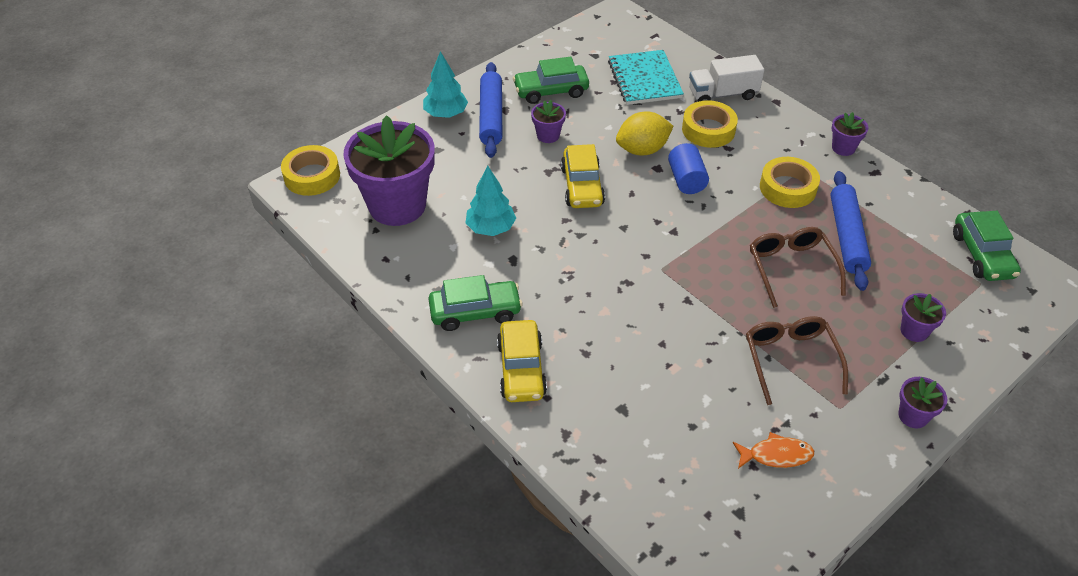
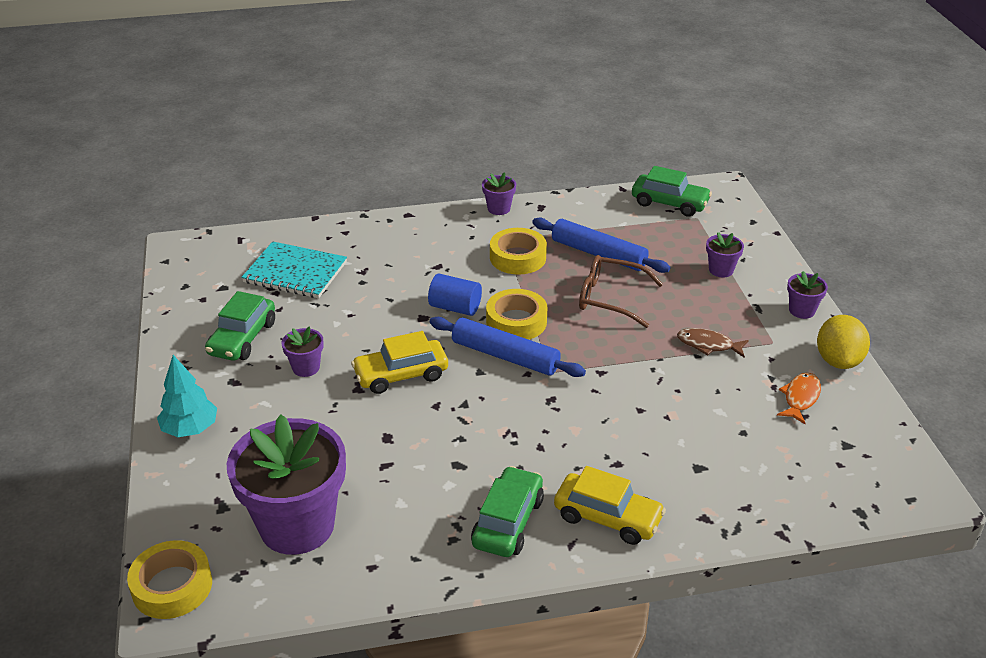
camera: 60 degrees left, 10 degrees down
turquoise tree [466,166,516,236] -> none
blue rolling pin [479,62,502,158] -> blue rolling pin moved to [430,317,586,377]
yellow car [561,144,605,208] -> yellow car turned 135 degrees clockwise [351,331,448,394]
yellow lemon [616,111,673,155] -> yellow lemon moved to [817,315,870,369]
yellow tape [682,100,738,148] -> yellow tape moved to [486,289,548,340]
white truck [689,55,764,102] -> none
brown glasses [746,316,848,405] -> brown fish [677,328,749,358]

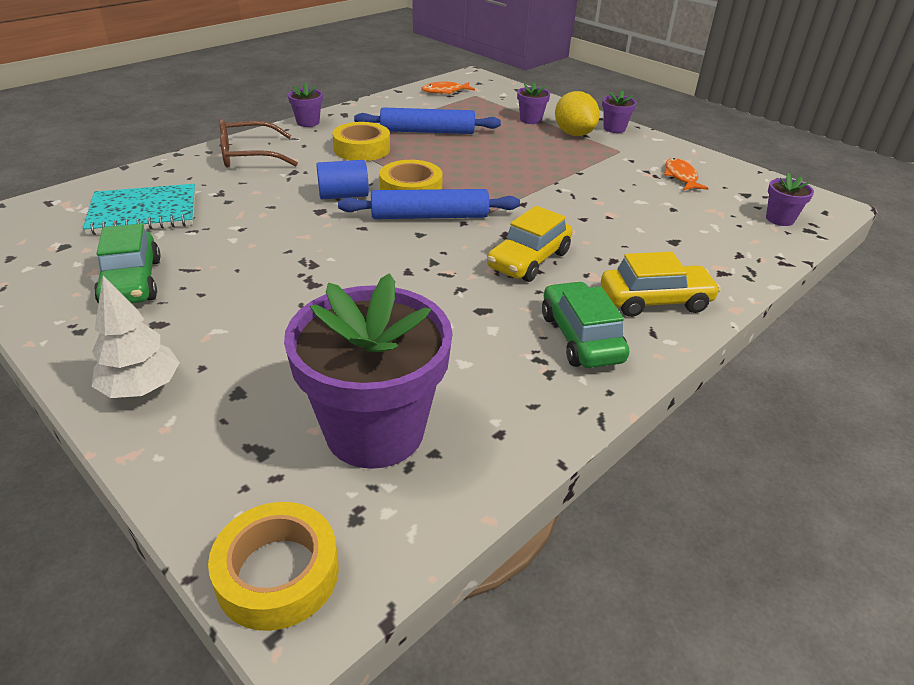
camera: 35 degrees left, 0 degrees up
turquoise tree [157,355,217,437] -> white tree [91,276,180,398]
purple flower pot [282,326,324,377] -> purple flower pot moved to [766,173,814,226]
yellow car [351,331,448,394] -> yellow car moved to [487,206,573,282]
brown glasses [579,255,663,328] -> brown glasses moved to [219,119,298,167]
green car [632,166,712,217] -> orange fish [421,82,475,94]
brown fish [677,328,749,358] -> none
yellow lemon [817,315,870,369] -> yellow lemon moved to [555,91,600,136]

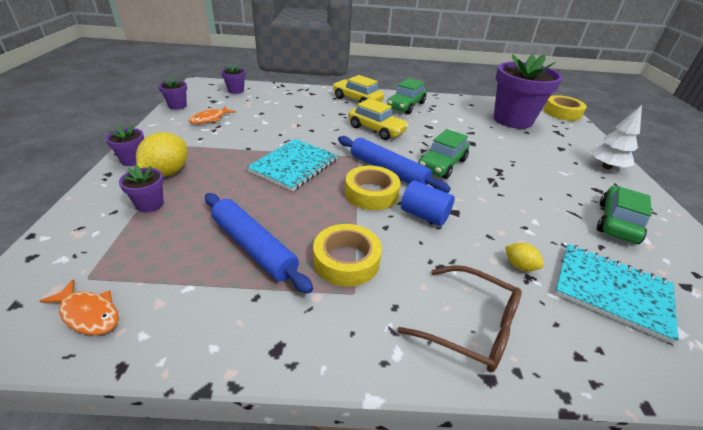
camera: 135 degrees left, 0 degrees up
purple flower pot [288,83,323,127] -> purple flower pot moved to [158,76,187,110]
yellow car [487,206,573,282] -> yellow car turned 45 degrees clockwise [348,98,409,140]
none -> turquoise notebook [247,139,338,191]
none -> green car [418,129,470,179]
none -> yellow lemon [505,243,544,271]

